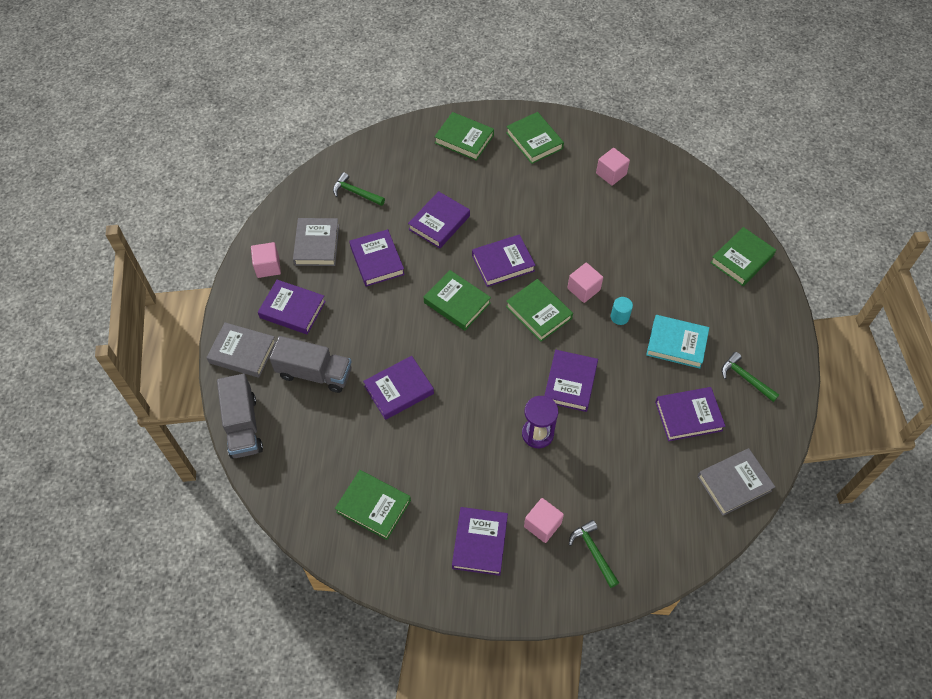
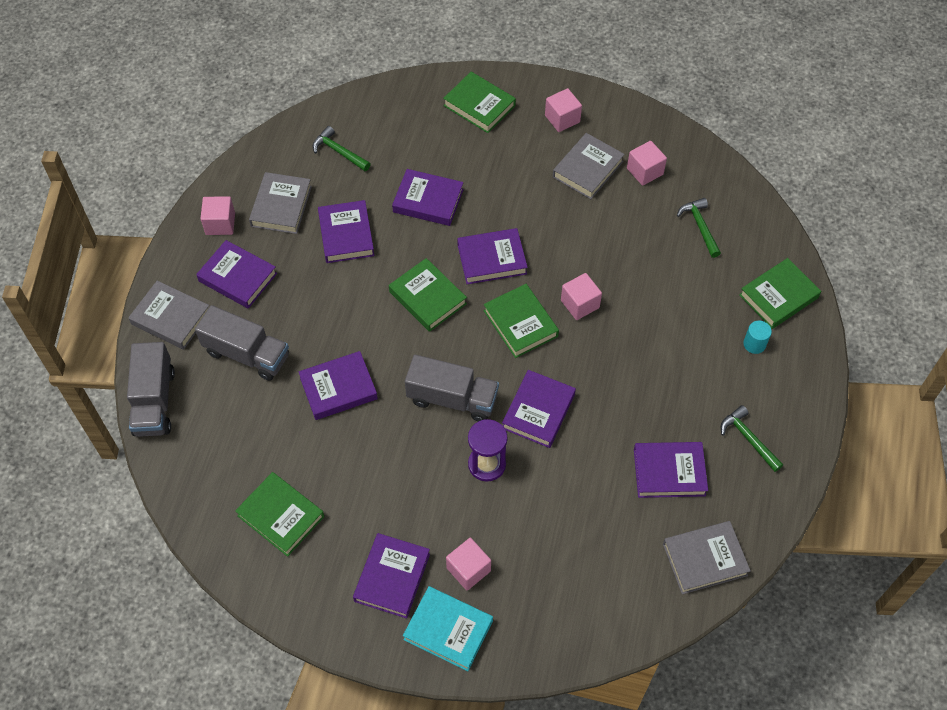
camera: 10 degrees right, 0 degrees up
purple book [408,191,470,249] -> purple book turned 60 degrees clockwise [392,169,464,226]
green book [506,112,564,164] -> pink cube [545,88,582,132]
green hammer [569,520,619,588] -> green hammer moved to [677,198,721,258]
turquoise cylinder [611,297,633,325] -> turquoise cylinder moved to [743,321,772,354]
turquoise book [646,315,709,368] -> turquoise book moved to [403,586,493,671]
none -> grey truck [405,355,499,421]
none -> grey book [553,133,625,199]

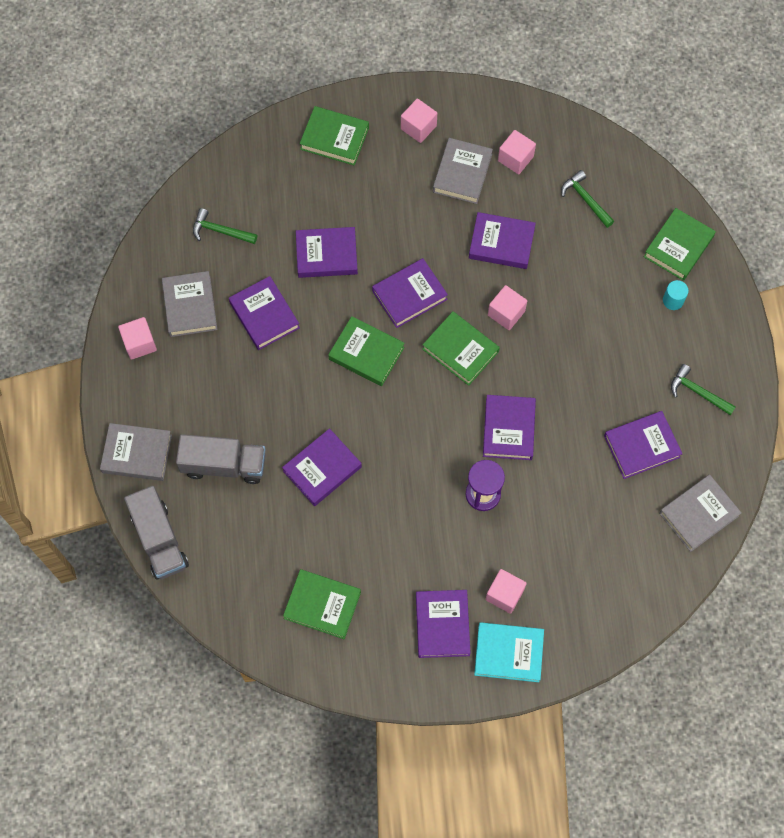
camera: 20 degrees left, 10 degrees up
purple book [196,240,277,309] -> purple book moved to [469,212,536,269]
grey truck [405,355,499,421] -> none

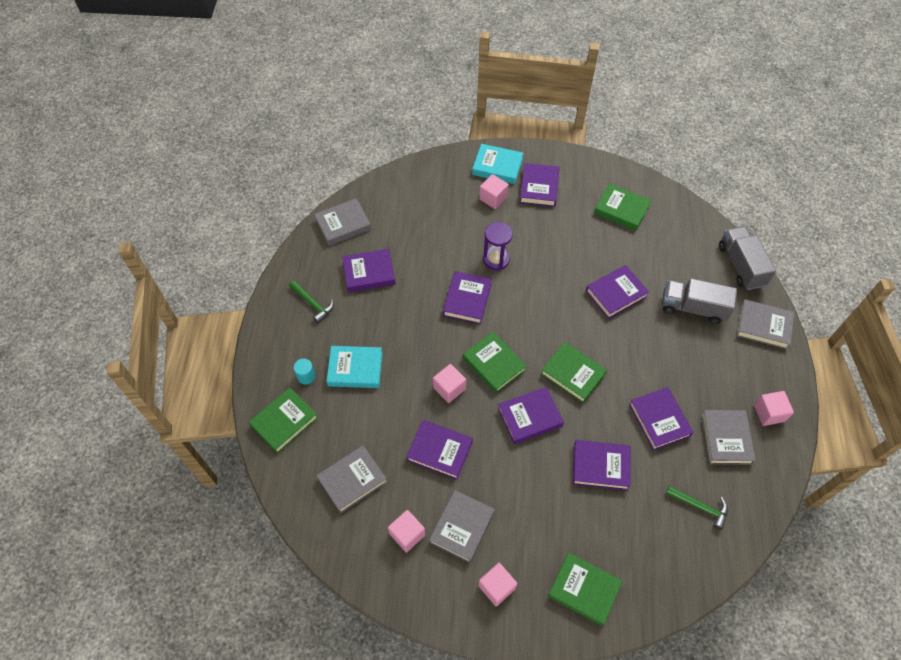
camera: 170 degrees left, 10 degrees down
green hammer [561,170,614,228] -> grey book [317,445,387,513]
none -> turquoise book [326,346,382,388]

